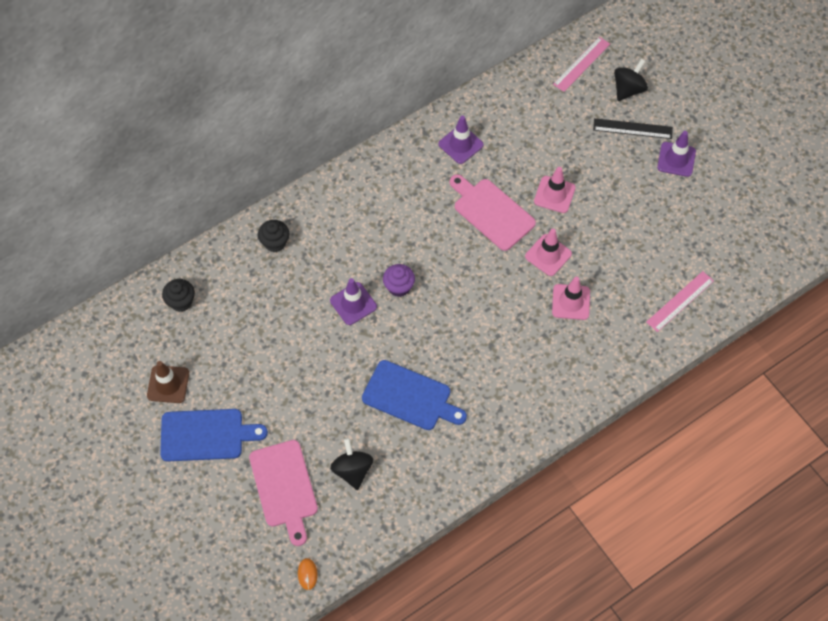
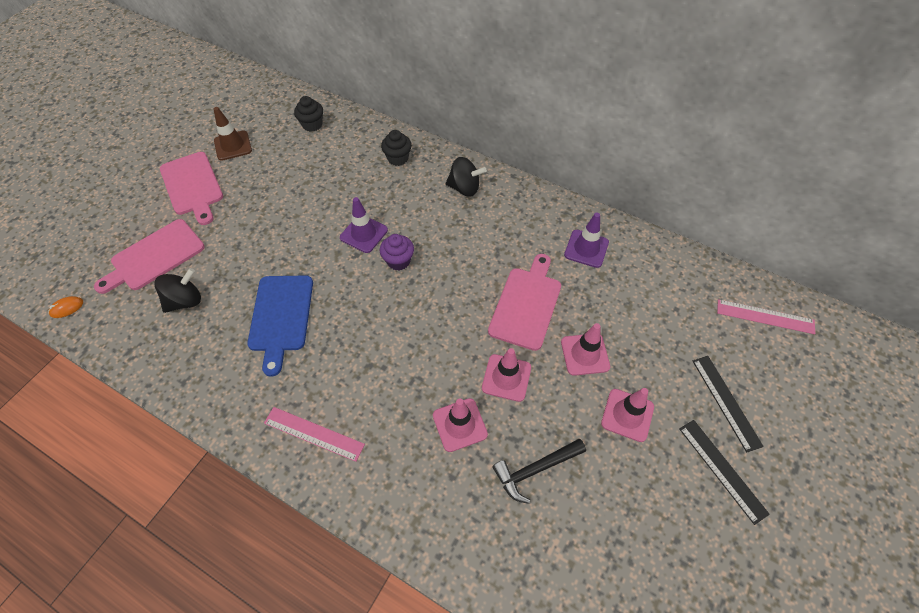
camera: 65 degrees right, 5 degrees down
blue cutting board [160,409,268,462] -> pink cutting board [160,152,223,225]
black spinning top [614,59,648,101] -> black spinning top moved to [446,157,487,197]
pink ruler [646,271,714,332] -> pink ruler moved to [264,407,365,462]
purple traffic cone [657,131,696,177] -> black ruler [679,420,770,525]
none -> black hammer [492,439,586,504]
none -> pink traffic cone [601,388,654,442]

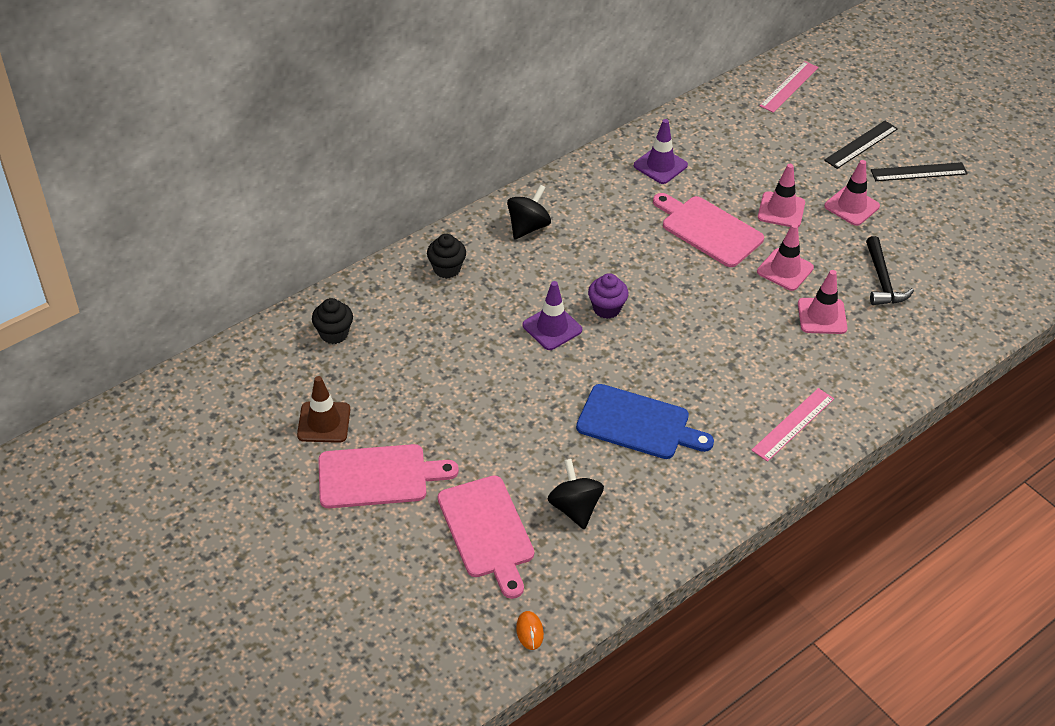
camera: 70 degrees left, 10 degrees down
black ruler [693,356,764,453] -> black ruler turned 45 degrees counterclockwise [824,121,898,169]

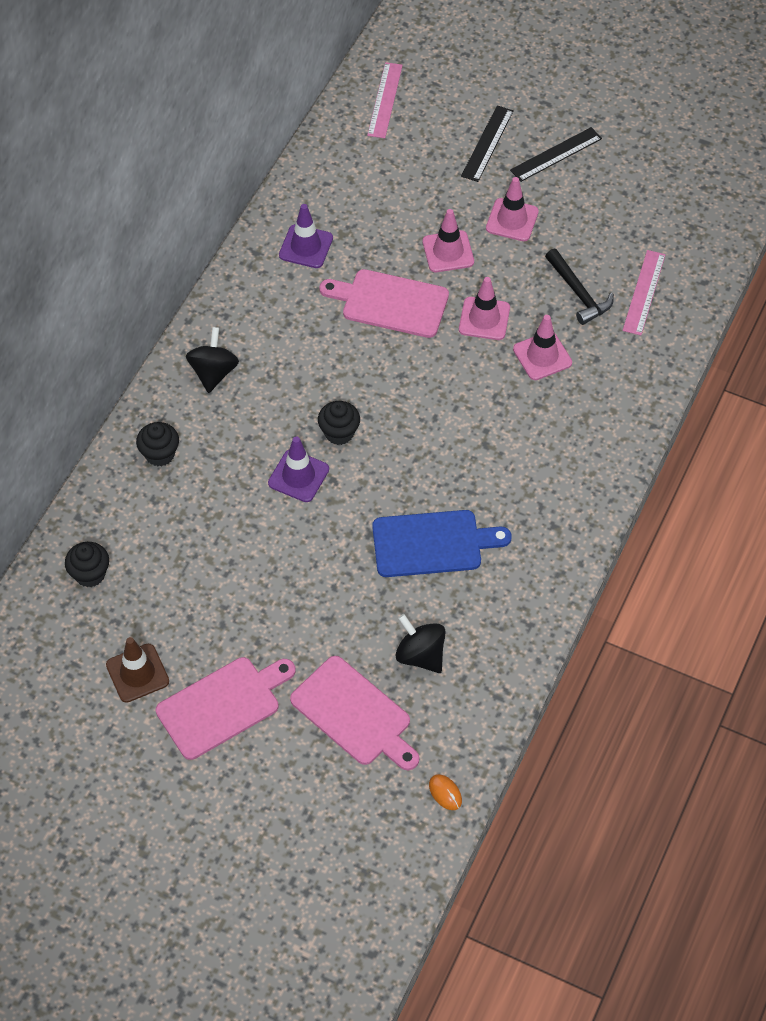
camera: 25 degrees left, 10 degrees up
purple cupcake [588,273,629,319] -> black cupcake [318,401,360,445]
pink ruler [751,388,834,462] -> pink ruler moved to [623,250,666,335]

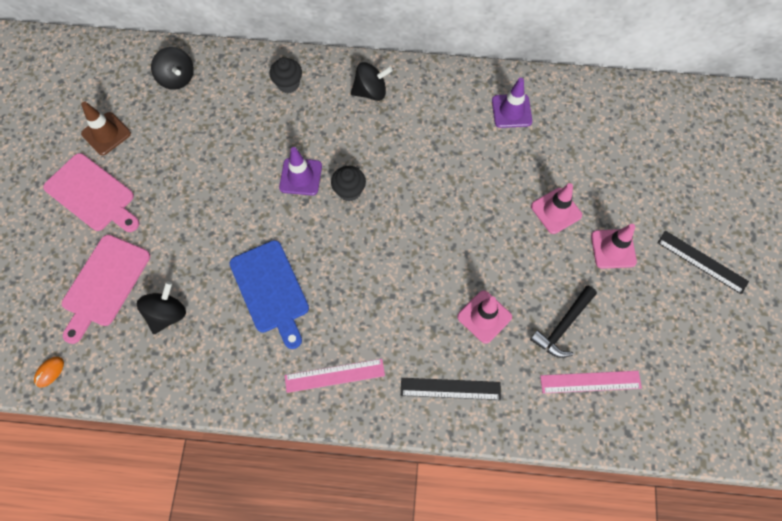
camera: 70 degrees right, 10 degrees up
black cupcake [65,542,109,587] -> black spinning top [151,47,194,90]
pink cutting board [319,269,449,338] -> none
pink ruler [367,62,403,138] -> pink ruler moved to [285,359,385,393]
pink traffic cone [459,277,510,340] -> none
black ruler [461,105,514,182] -> black ruler moved to [401,378,501,400]

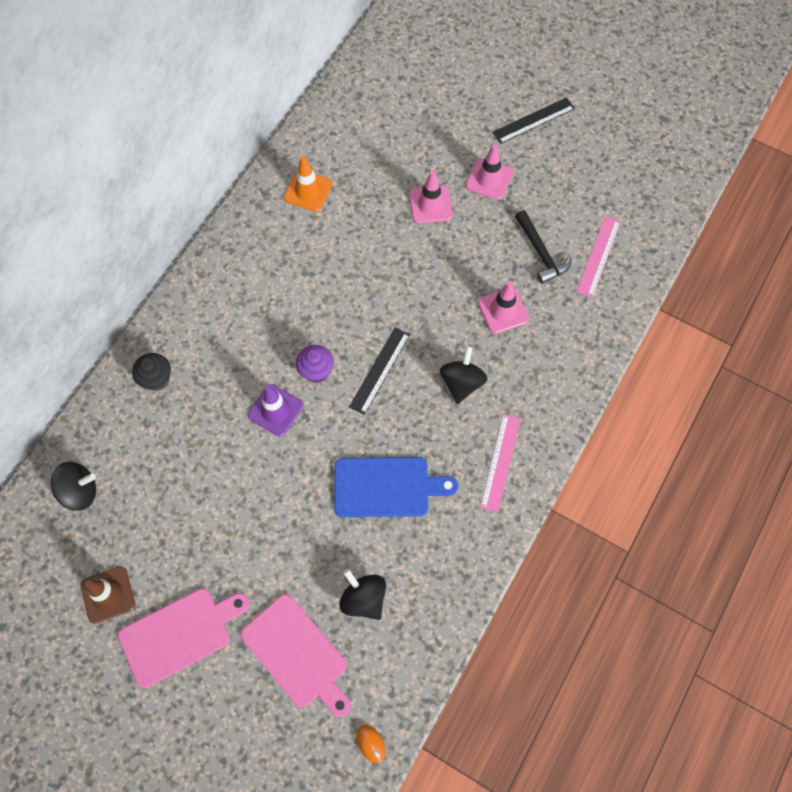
camera: 65 degrees left, 0 degrees up
black cupcake [331,166,366,201] -> purple cupcake [296,345,334,383]
black spinning top [351,62,393,101] -> black spinning top moved to [440,346,488,404]
black ruler [401,378,501,400] -> black ruler moved to [349,328,410,415]
purple traffic cone [492,78,532,128] -> orange traffic cone [284,156,333,212]

